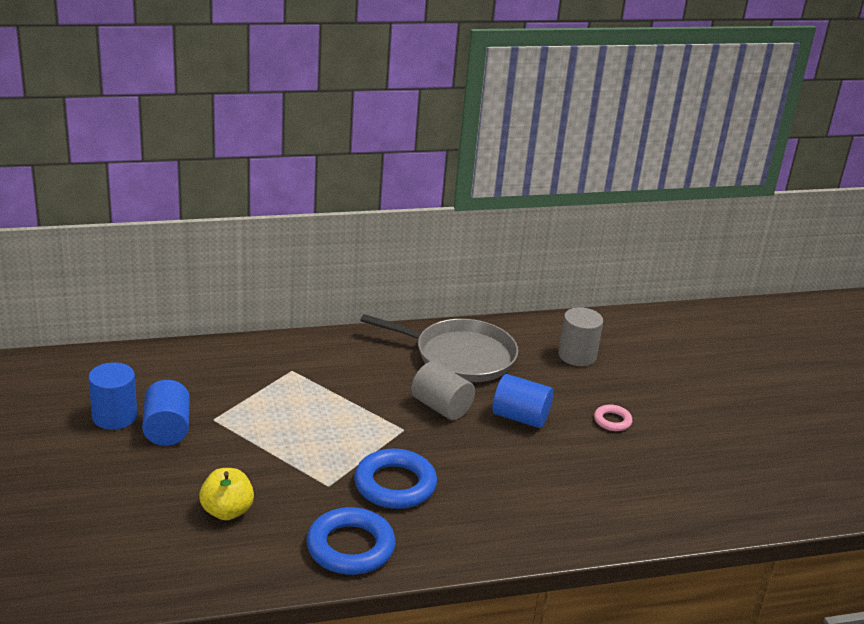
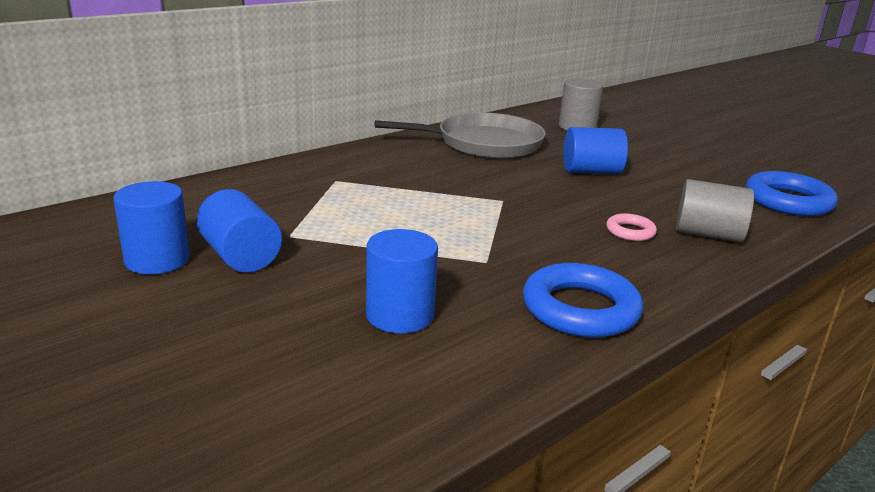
camera: 25 degrees left, 5 degrees down
yellow apple [199,468,254,520] -> blue cylinder [366,229,438,333]
blue ring [354,448,437,509] -> blue ring moved to [745,171,838,216]
grey cylinder [411,361,475,420] -> grey cylinder moved to [676,179,754,242]
pink ring [594,404,633,431] -> pink ring moved to [606,213,657,241]

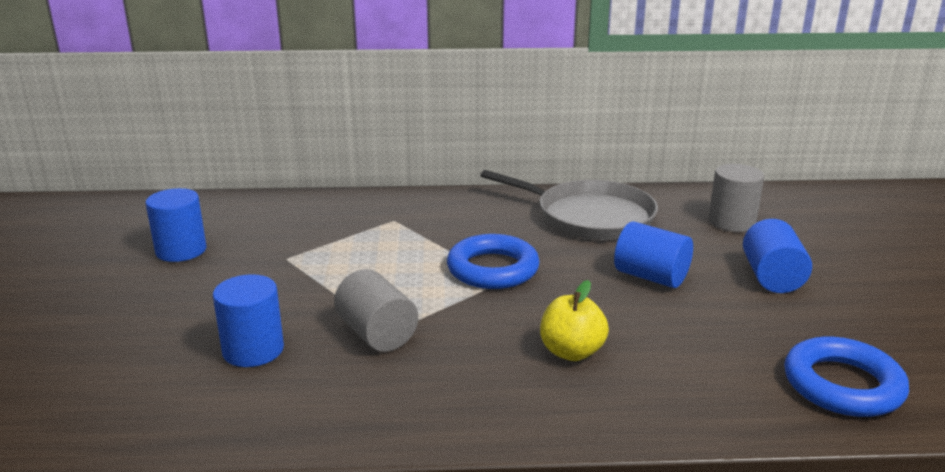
camera: 40 degrees right, 0 degrees up
blue cylinder [197,189,282,273] -> blue cylinder moved to [743,219,812,293]
blue ring [523,263,643,338] -> blue ring moved to [447,234,540,289]
pink ring [606,213,657,241] -> yellow apple [540,280,609,361]
grey cylinder [676,179,754,242] -> grey cylinder moved to [334,269,418,352]

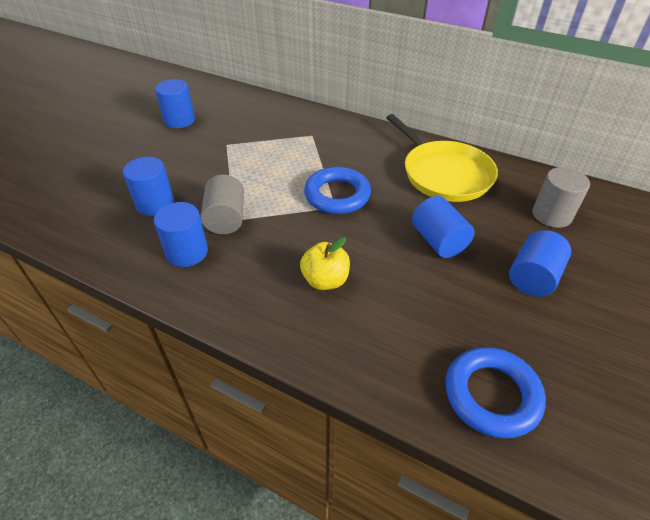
camera: 30 degrees right, 20 degrees up
grey pan [480,170,658,240] -> yellow pan [386,114,498,202]
none -> blue cylinder [154,202,208,267]

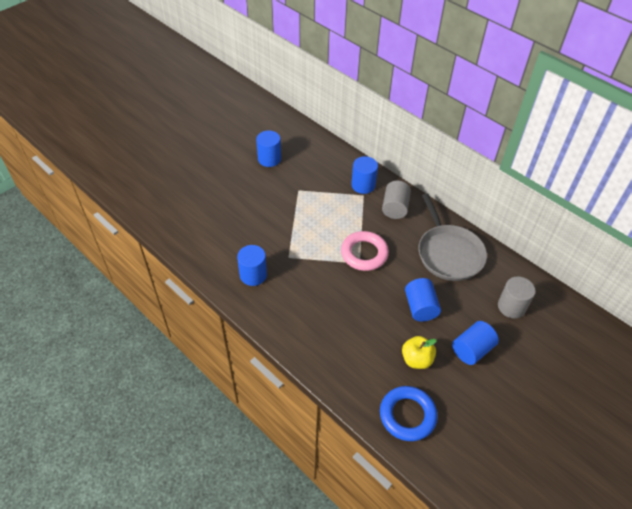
camera: 15 degrees right, 5 degrees up
blue cylinder [123,157,174,216] -> blue cylinder moved to [351,156,378,194]
grey cylinder [201,175,244,234] -> grey cylinder moved to [382,181,411,219]
yellow apple [300,237,350,290] -> yellow apple moved to [402,336,437,369]
blue ring [304,167,371,214] -> pink ring [341,231,389,271]
yellow pan [386,114,498,202] -> grey pan [418,193,487,281]

